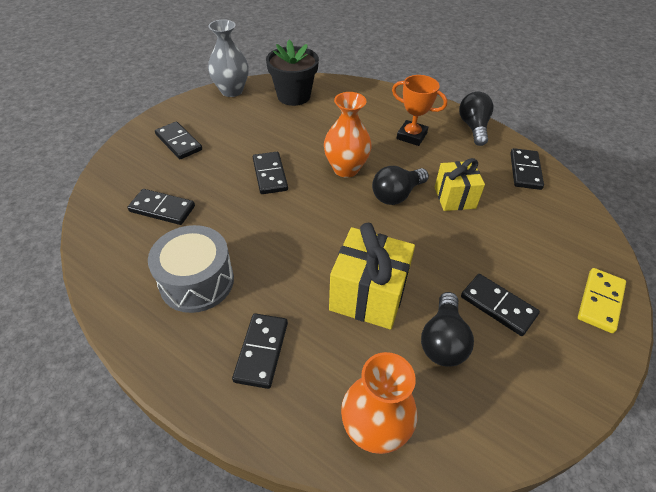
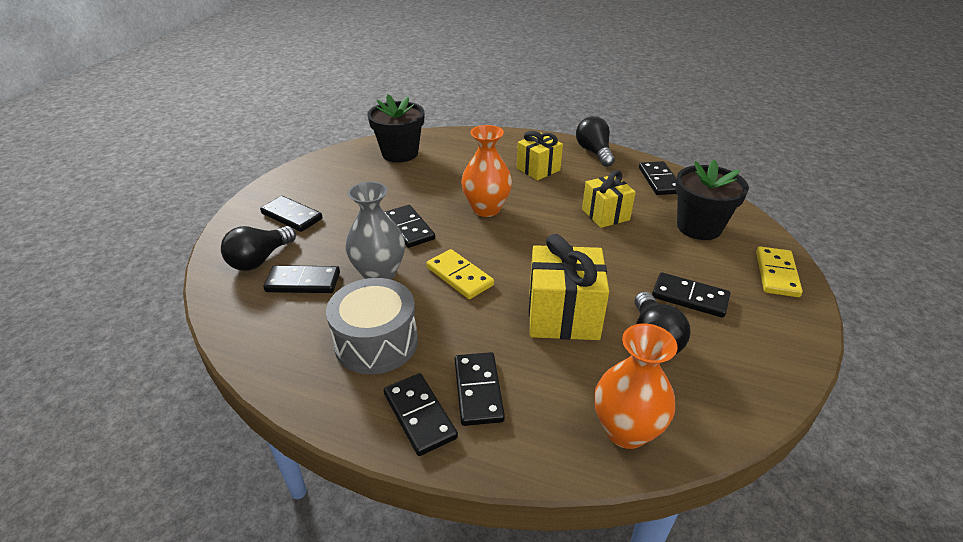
camera: 15 degrees left, 10 degrees down
grey vase [208,19,249,97] -> grey vase moved to [345,181,405,280]
black light bulb [372,166,429,205] -> black light bulb moved to [221,226,296,271]
orange trophy [392,75,447,146] -> yellow gift [517,131,563,180]
none -> black domino [384,373,458,456]
none -> yellow domino [426,249,494,299]
none -> black flower pot [675,159,749,240]

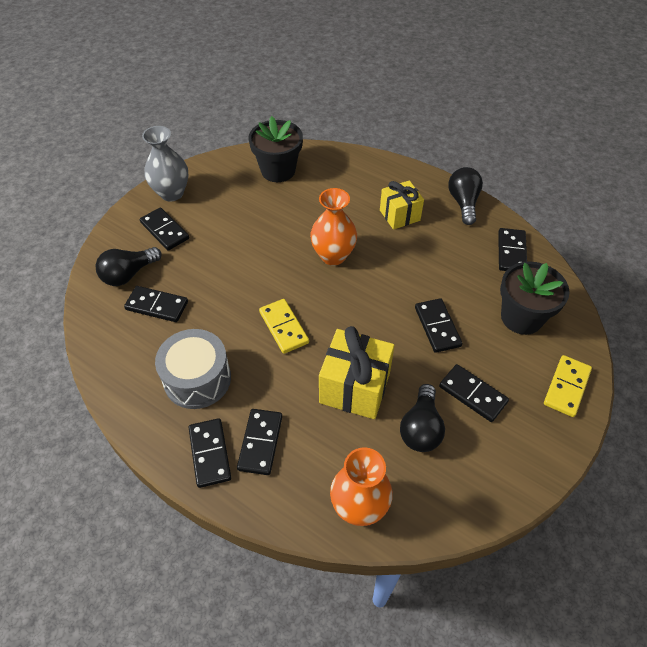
camera: 15 degrees right, 15 degrees up
grey vase [345,181,405,280] -> grey vase moved to [142,126,189,201]
black domino [385,205,435,248] -> black domino moved to [415,298,462,353]
yellow gift [582,170,636,228] -> none

